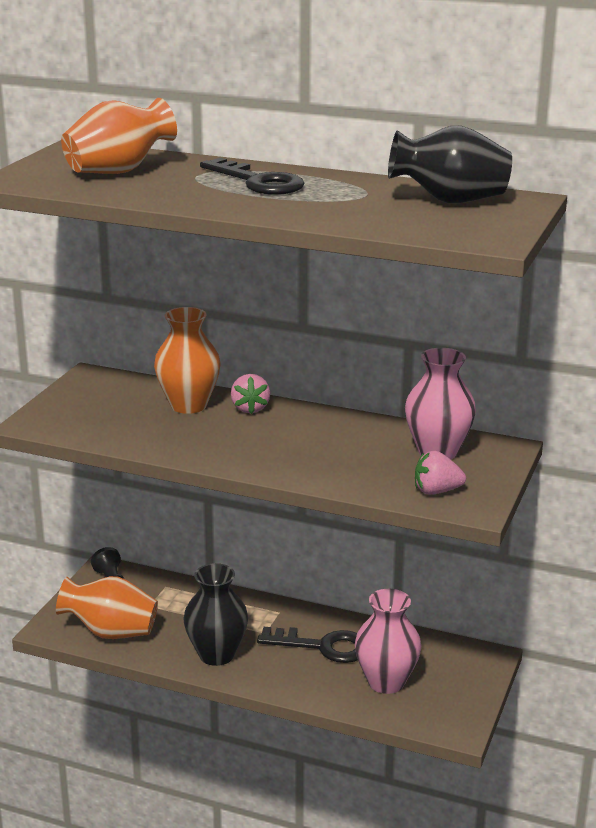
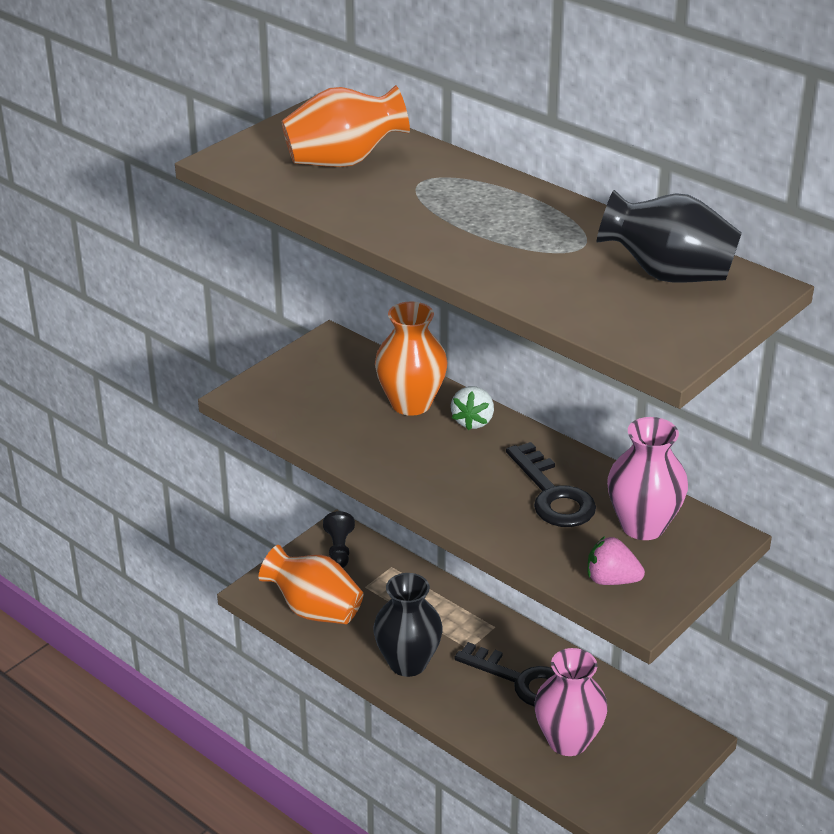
camera: 20 degrees right, 10 degrees up
black key [200,158,305,195] -> black key moved to [506,442,596,527]
pink strawberry [231,374,270,414] -> white strawberry [451,386,494,430]

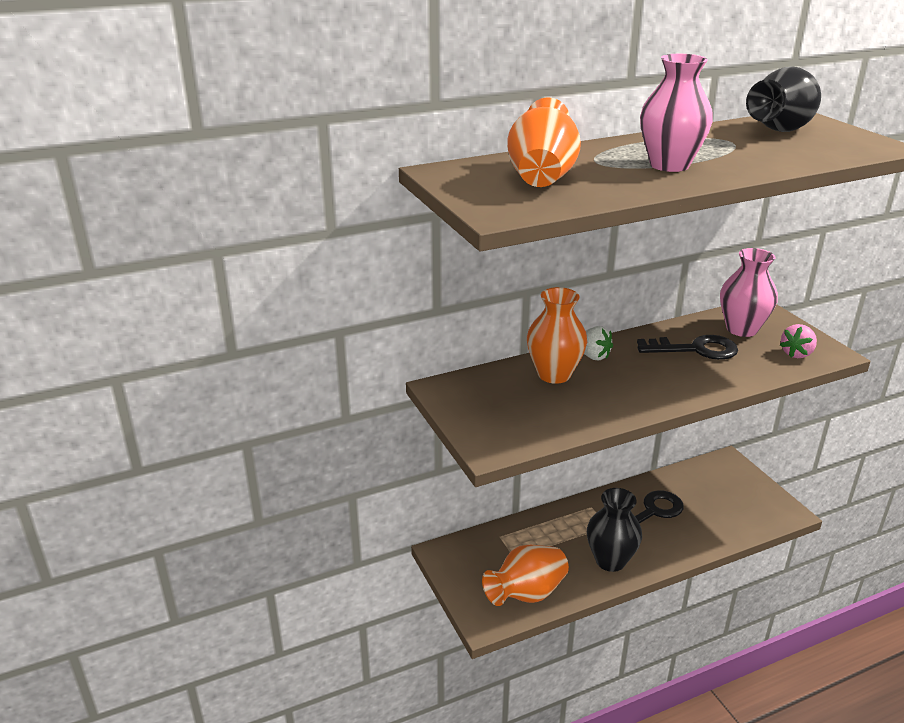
camera: 65 degrees left, 5 degrees down
black pawn [323,511,355,568] -> none
pink vase [534,648,608,756] -> pink vase moved to [640,54,713,172]

